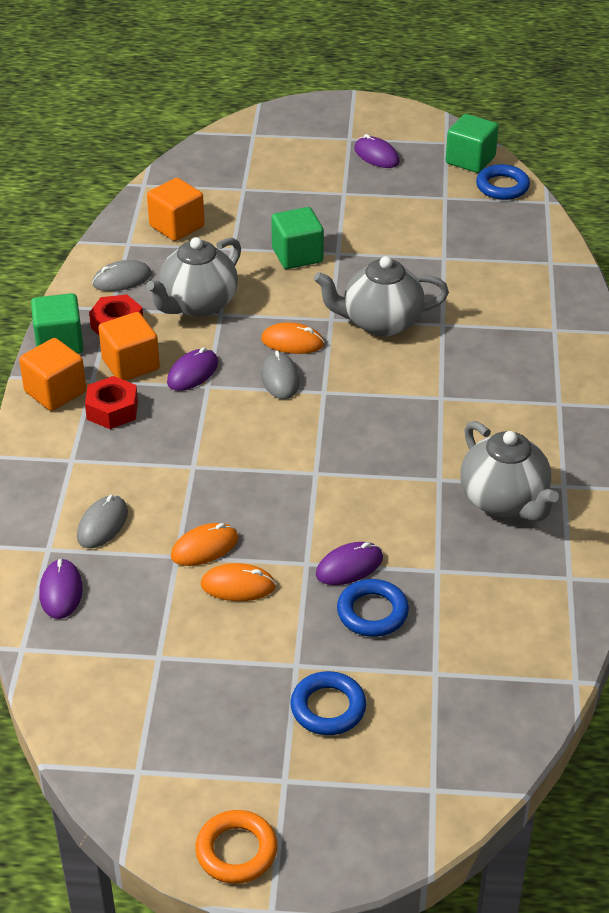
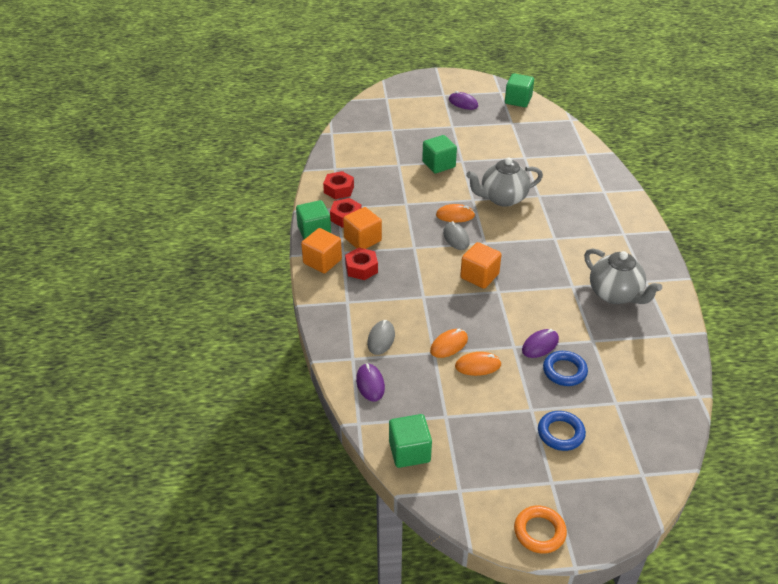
camera: 10 degrees left, 0 degrees up
grey mouse [92,260,152,291] -> red nut [323,171,354,199]
grey teapot [146,237,241,317] -> none
orange cube [147,178,205,241] -> orange cube moved to [460,242,502,289]
purple mouse [167,347,218,391] -> none
blue ring [476,164,530,200] -> none
none -> green cube [389,414,432,468]

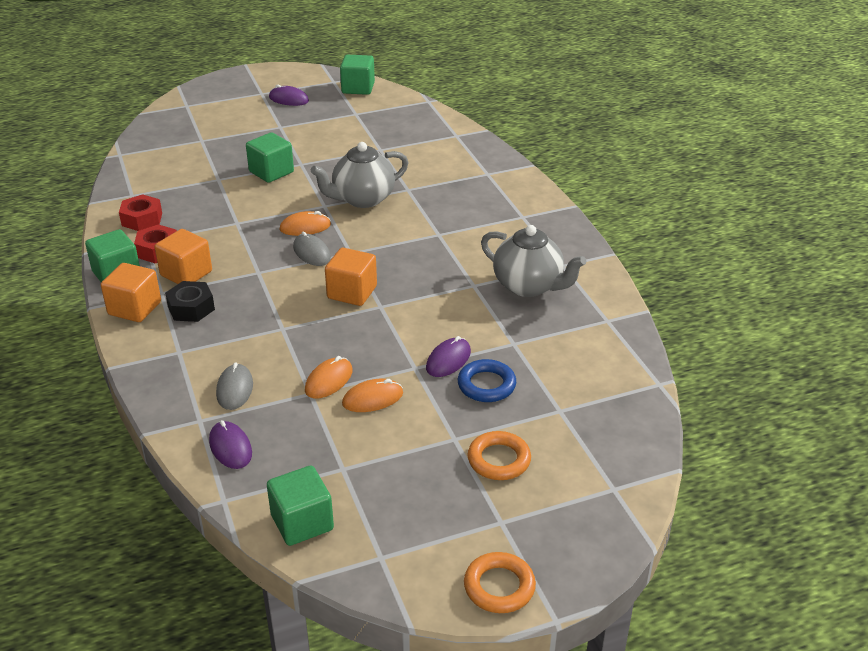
camera: 15 degrees left, 5 degrees down
red nut [345,248,378,280] -> black nut [165,281,215,322]
blue ring [538,411,586,451] -> orange ring [468,431,531,480]

